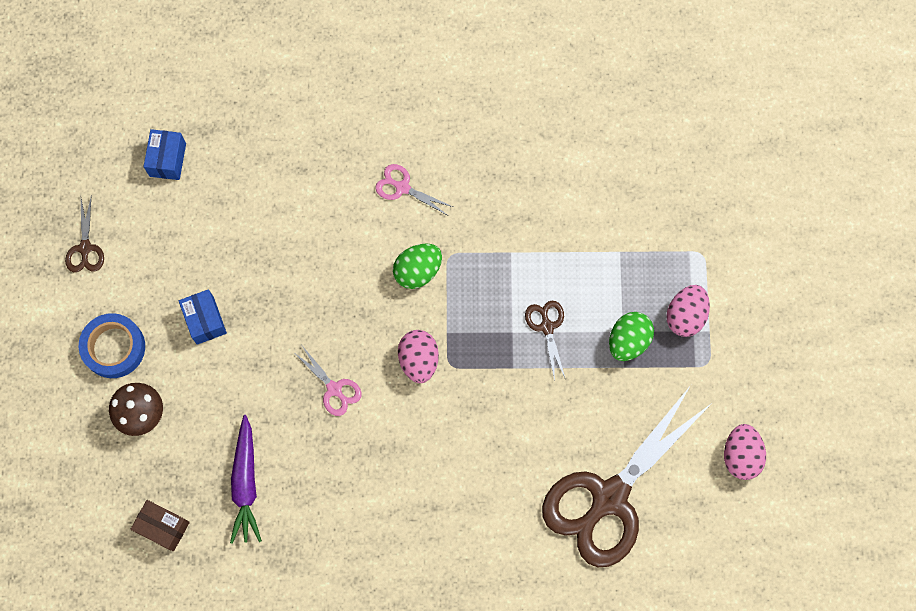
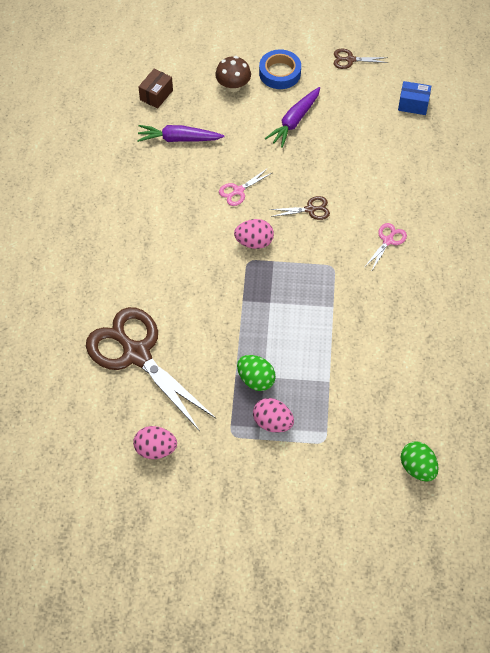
camera: 95 degrees right, 15 degrees down
blue box [179,289,227,345] -> purple carrot [265,87,320,148]
green egg [393,243,442,289] -> green egg moved to [401,442,439,481]
brown scissors [525,301,566,381] -> brown scissors moved to [270,196,330,220]

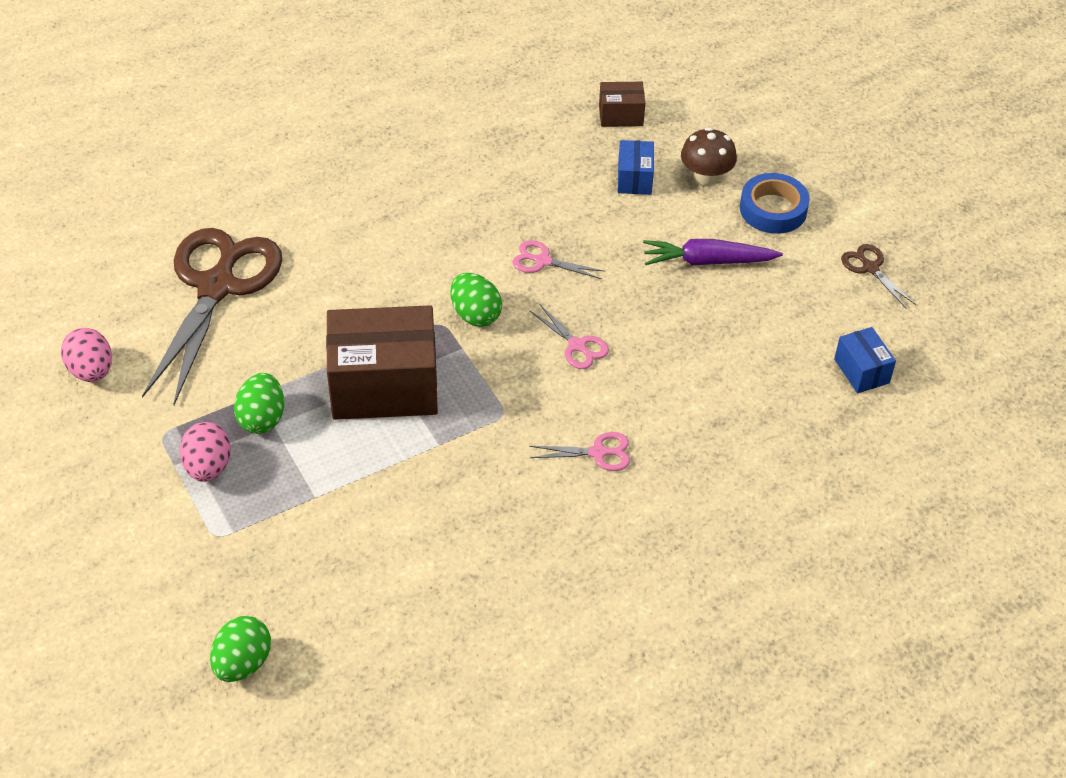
camera: 55 degrees right, 10 degrees down
purple carrot [137,125,225,142] -> none
pink egg [234,219,274,249] -> green egg [450,273,502,327]
brown scissors [270,196,330,220] -> pink scissors [530,304,609,369]
none -> brown box [326,305,438,420]
none -> blue box [618,140,654,195]

